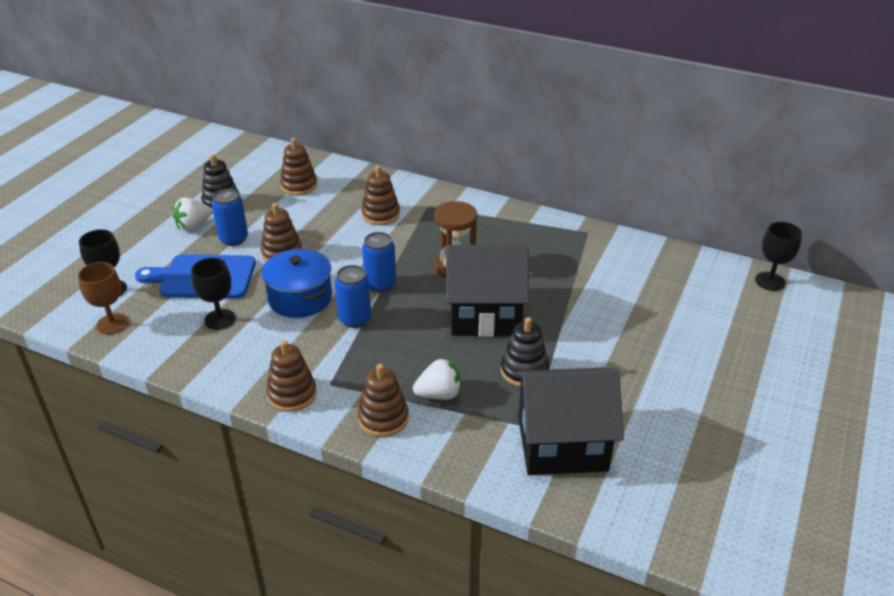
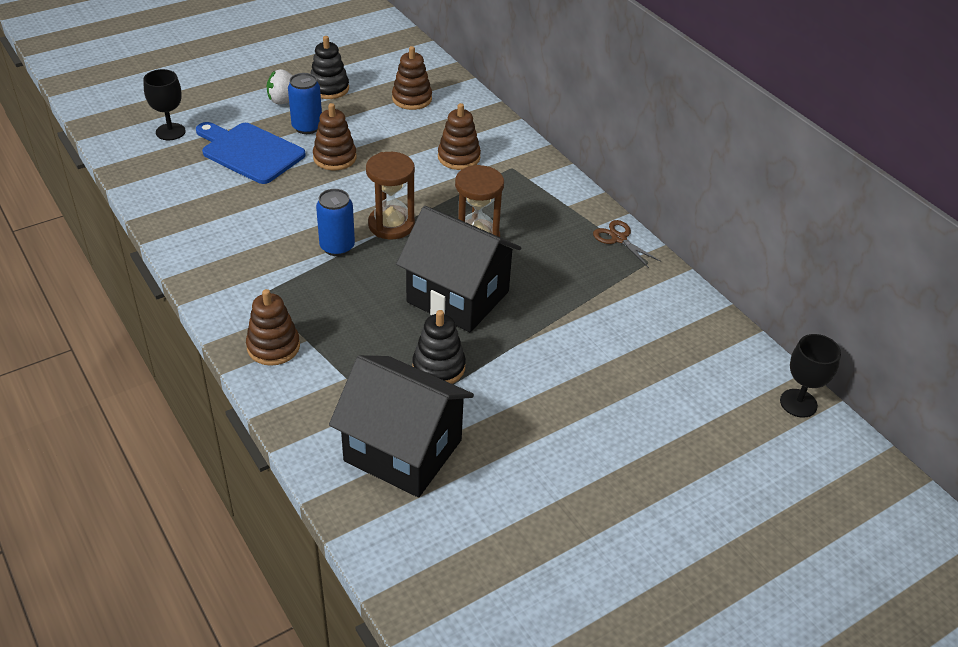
camera: 30 degrees right, 5 degrees up
brown goblet [78,262,128,334] -> none
black goblet [191,258,236,330] -> none
blue pot [262,249,332,318] -> none
brown stacking toy [266,340,317,412] -> none
blue can [362,232,396,293] -> brown hourglass [366,152,415,239]
white strawberry [413,358,461,400] -> none
none -> brown scissors [593,220,661,268]

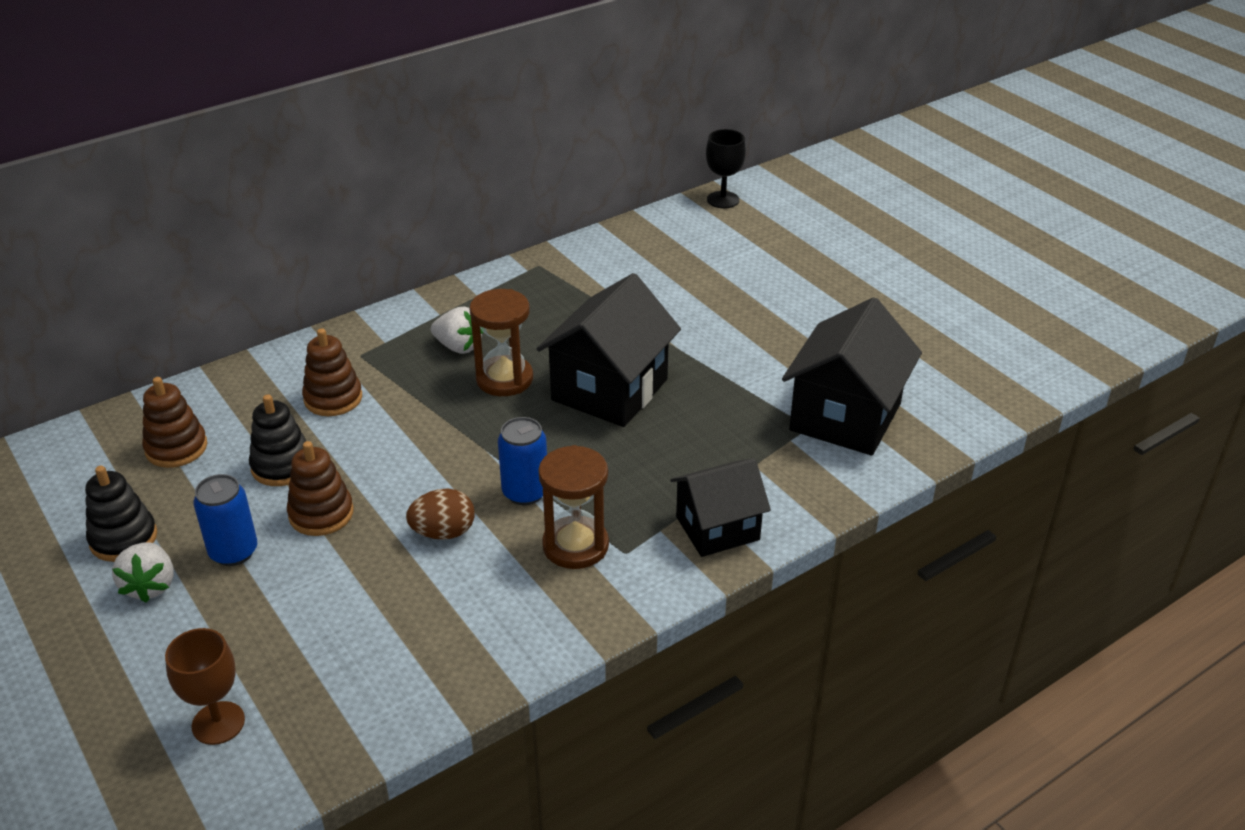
camera: 90 degrees left, 5 degrees down
black goblet [143,69,186,140] -> brown goblet [165,628,245,745]
blue cutting board [196,122,306,184] -> none
brown stacking toy [246,289,300,366] -> black house [670,458,771,557]
brown hourglass [366,152,415,239] -> brown hourglass moved to [538,445,609,569]
black stacking toy [412,310,466,384] -> black stacking toy moved to [249,394,306,486]
brown scissors [593,220,661,268] -> none
none -> brown egg [406,489,475,540]
none -> white strawberry [431,307,483,354]

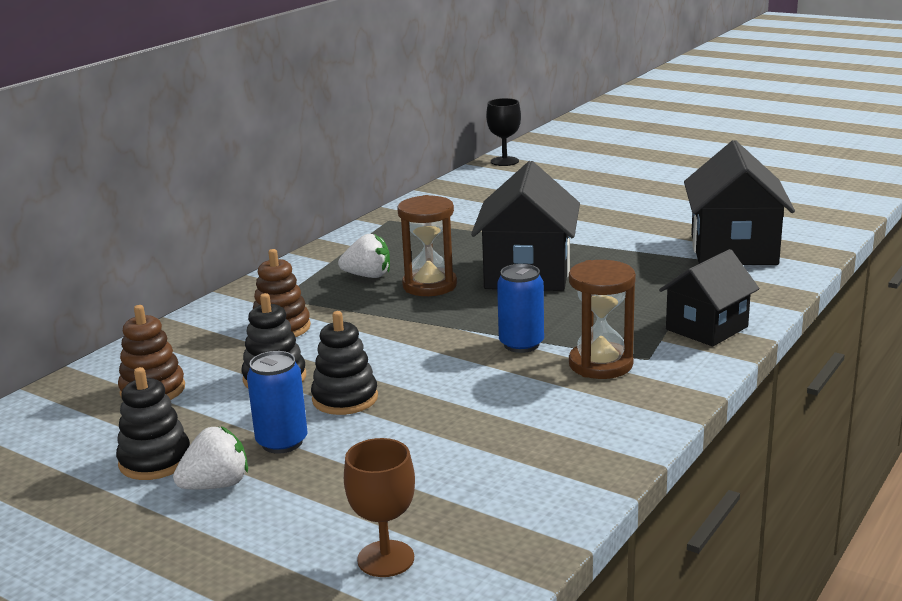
camera: 20 degrees left, 15 degrees down
white strawberry [112,542,174,603] -> white strawberry turned 90 degrees counterclockwise [173,426,248,489]
brown stacking toy [287,441,354,536] -> black stacking toy [311,311,378,415]
brown egg [406,489,475,540] -> none

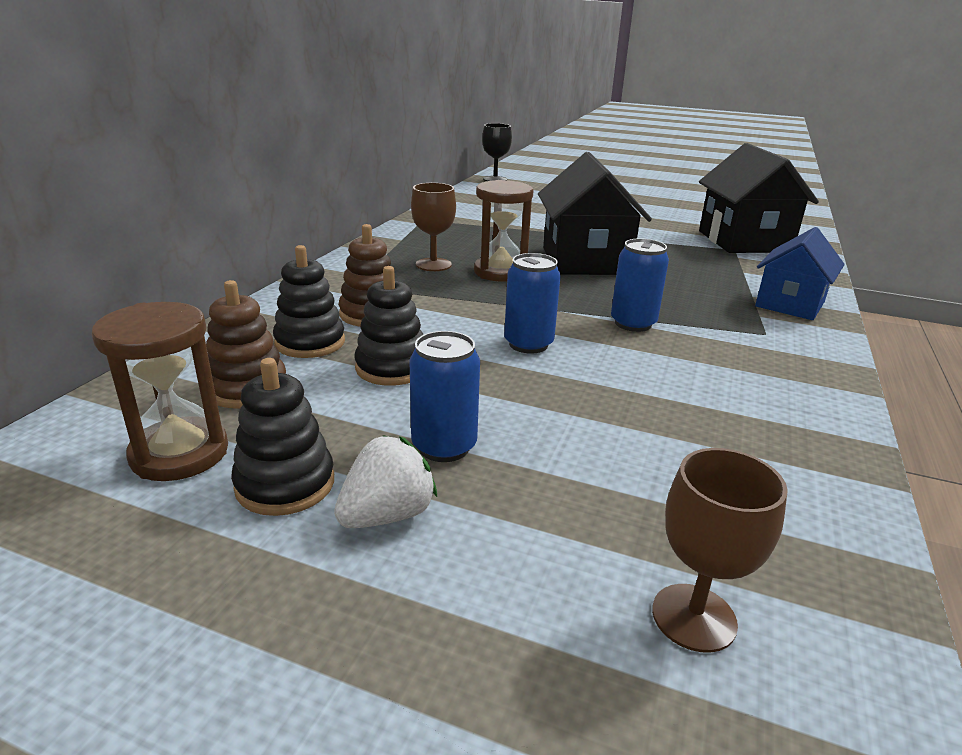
camera: 15 degrees left, 5 degrees up
black stacking toy [311,311,378,415] -> black stacking toy moved to [273,245,345,358]
white strawberry [338,234,390,278] -> brown goblet [411,183,456,271]
brown hourglass [569,260,636,379] -> brown hourglass moved to [92,302,228,481]
black house [659,249,759,346] -> blue house [755,227,845,320]
none -> blue can [504,253,561,354]

